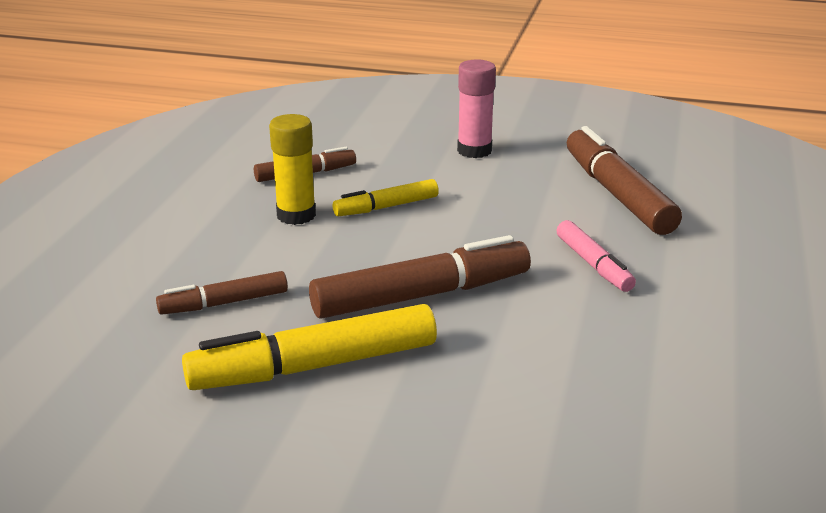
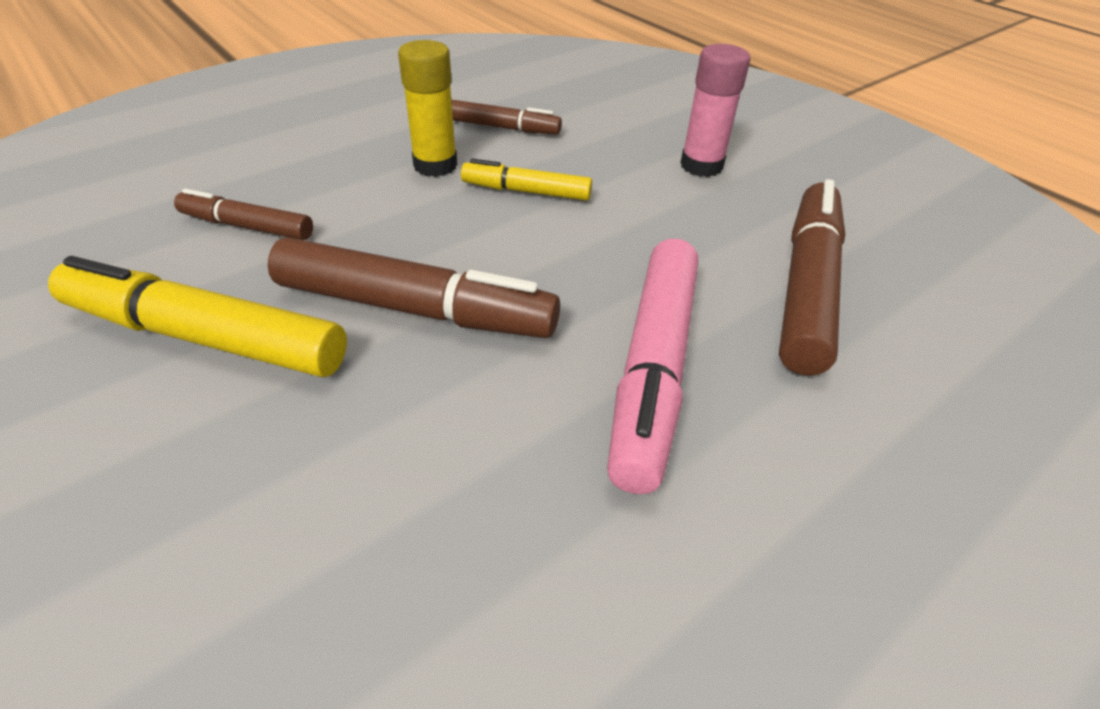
camera: 35 degrees right, 15 degrees up
pink marker [556,220,636,292] -> pink marker [607,239,698,494], size x1.78

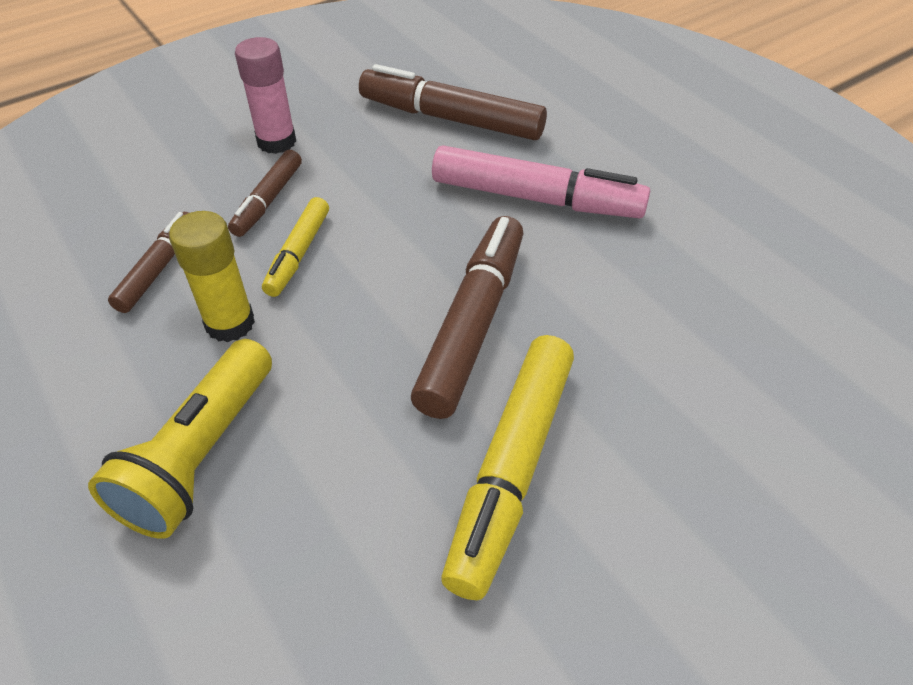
camera: 85 degrees left, 5 degrees up
brown marker [174,189,313,240] -> brown marker moved to [228,150,302,237]
none -> yellow flashlight [88,339,272,539]

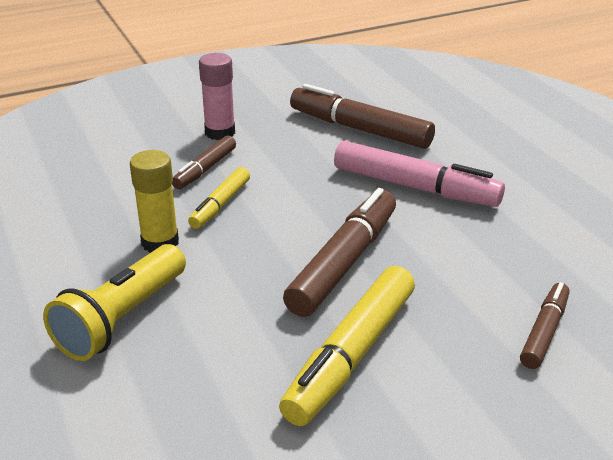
camera: 10 degrees right, 15 degrees down
brown marker [108,212,189,313] -> brown marker moved to [520,282,569,369]

